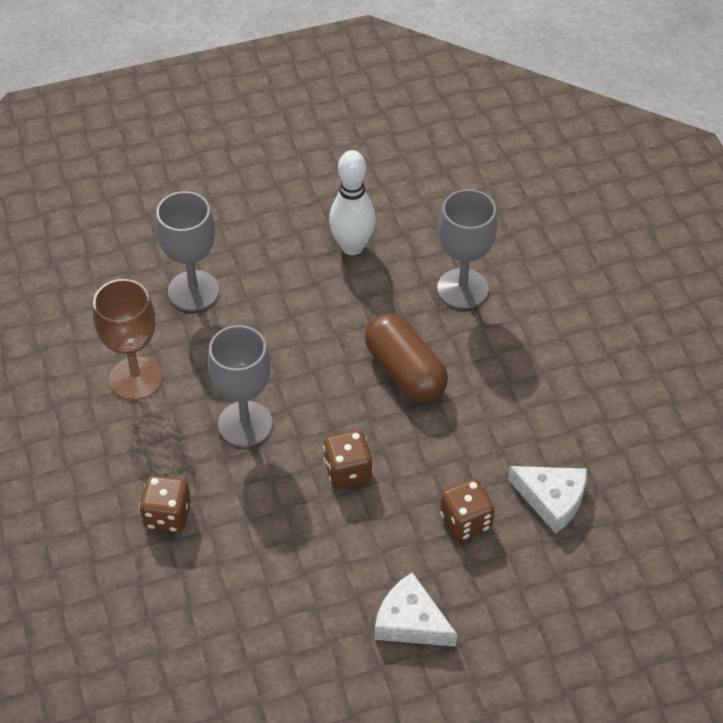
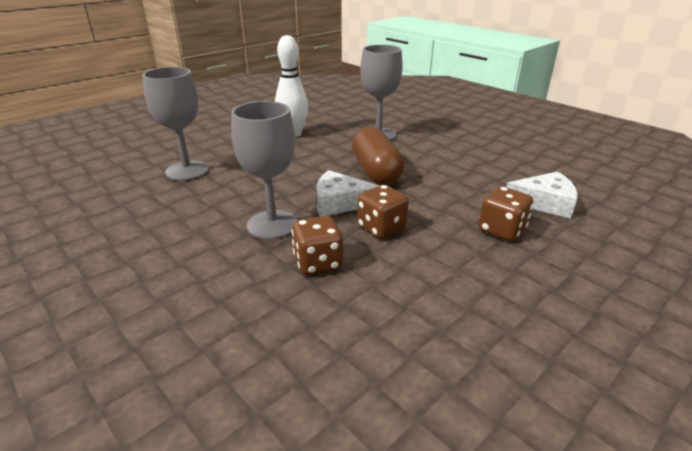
camera: 25 degrees left, 20 degrees down
brown goblet [93,279,163,400] -> none
brown dice [139,475,191,532] -> brown dice moved to [291,216,343,275]
brown capsule [365,314,448,402] -> brown capsule turned 45 degrees clockwise [352,127,404,185]
white cheese [375,572,457,647] -> white cheese moved to [316,170,380,217]

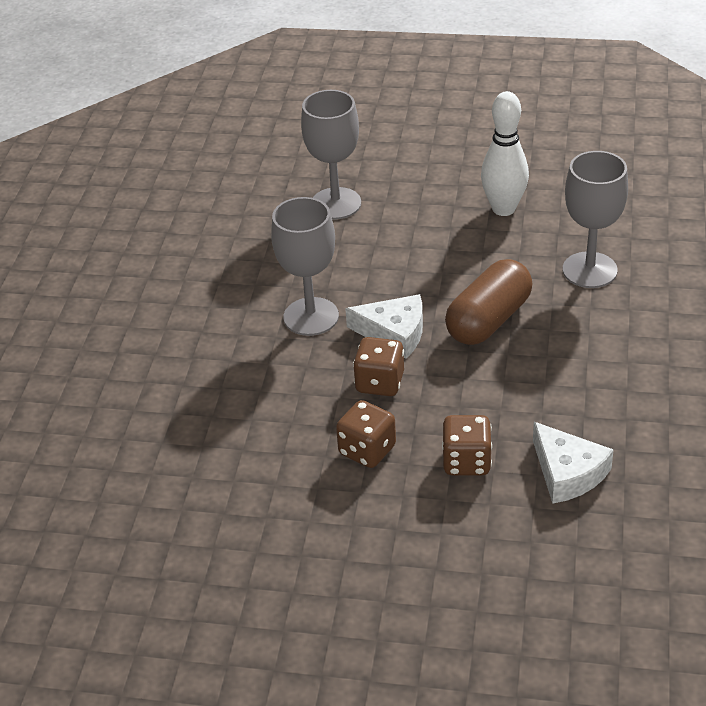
camera: 55 degrees right, 10 degrees up
brown dice [291,216,343,275] -> brown dice moved to [336,400,396,468]
white cheese [316,170,380,217] -> white cheese turned 135 degrees clockwise [345,294,423,359]

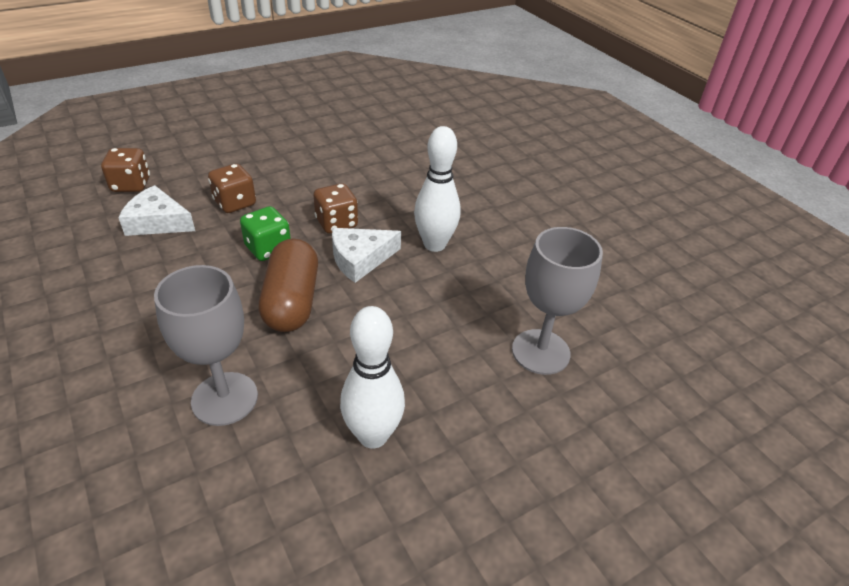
camera: 135 degrees right, 0 degrees up
grey goblet [271,197,339,336] -> white bowling pin [414,126,460,252]
brown dice [336,400,396,468] -> brown dice moved to [101,148,150,192]
none -> green dice [240,206,291,261]

